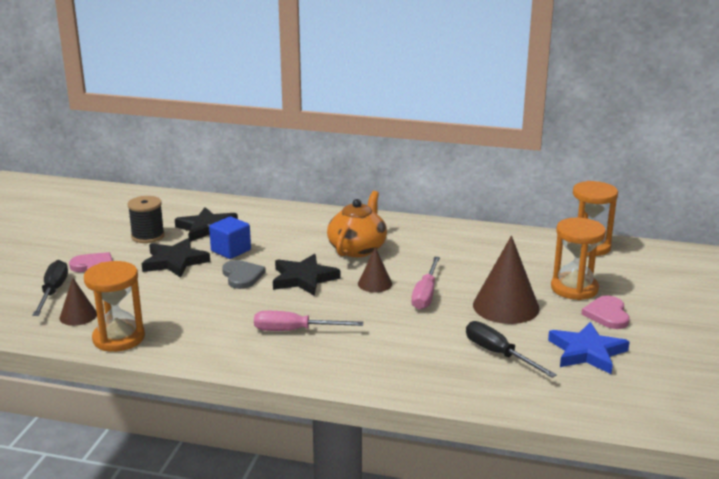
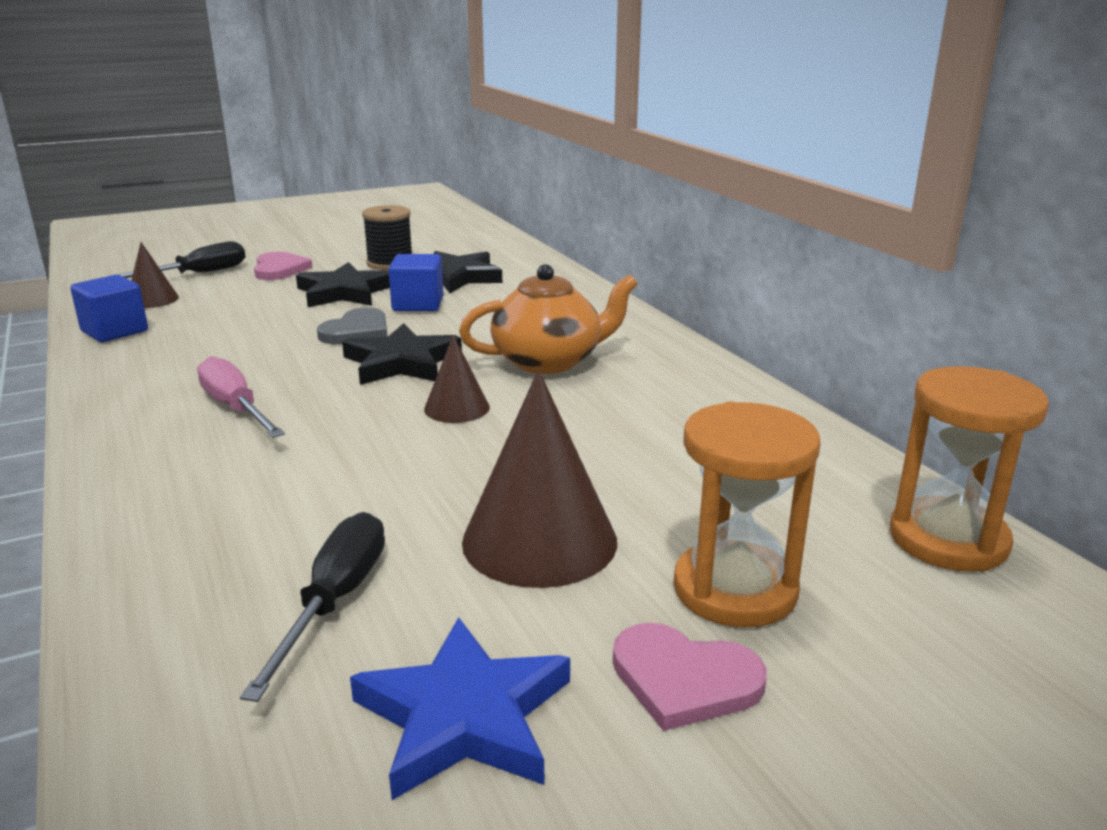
camera: 50 degrees right, 0 degrees up
orange hourglass [84,261,145,352] -> blue cube [70,274,148,342]
pink screwdriver [411,257,440,310] -> none
pink heart [581,296,629,329] -> pink heart turned 120 degrees counterclockwise [613,622,767,731]

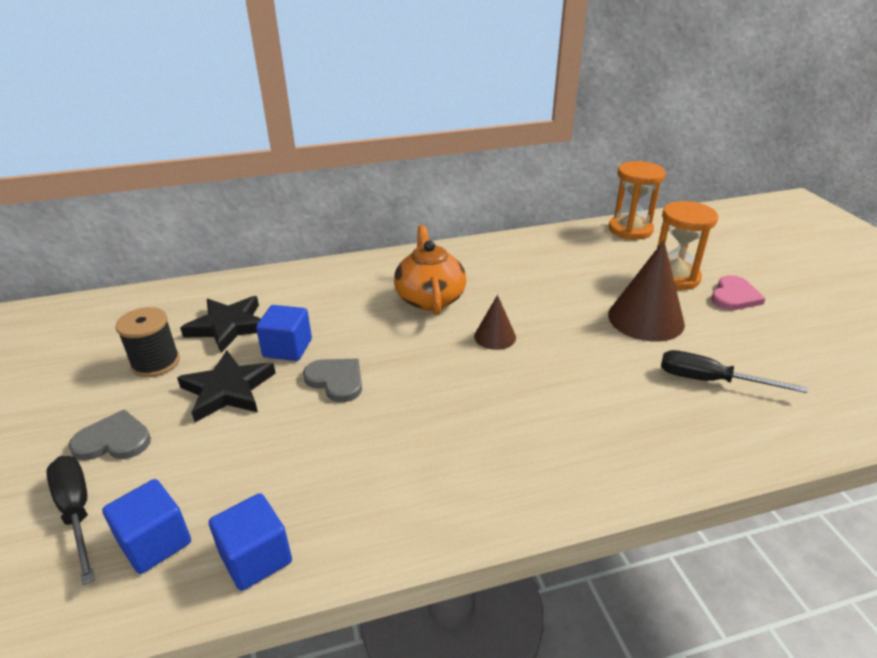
camera: 80 degrees left, 10 degrees up
brown cone [131,242,179,308] -> blue cube [102,479,191,574]
pink screwdriver [197,356,285,438] -> none
pink heart [254,252,313,280] -> grey heart [69,409,151,460]
black star [342,323,462,385] -> none
blue star [350,617,570,800] -> none

